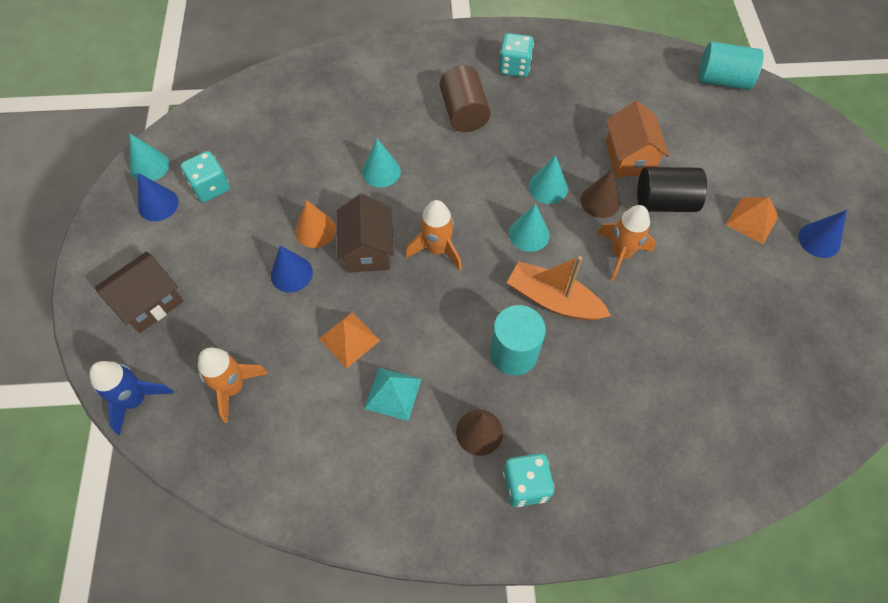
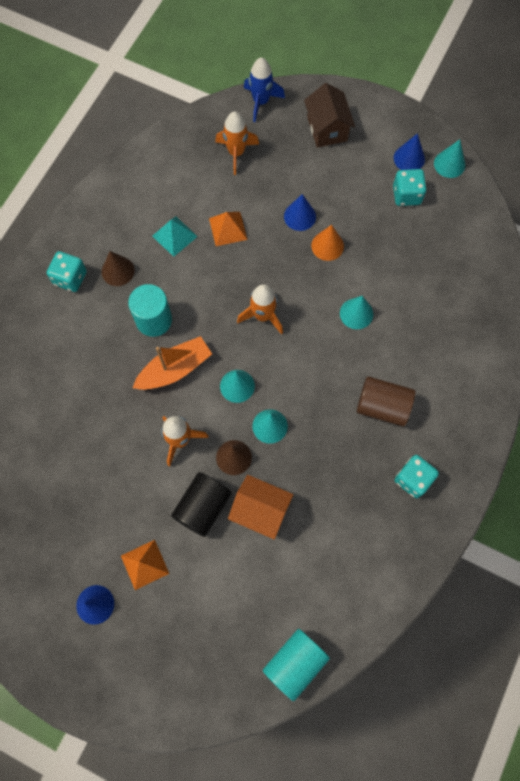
camera: 120 degrees right, 10 degrees up
brown house [336,194,394,273] -> none

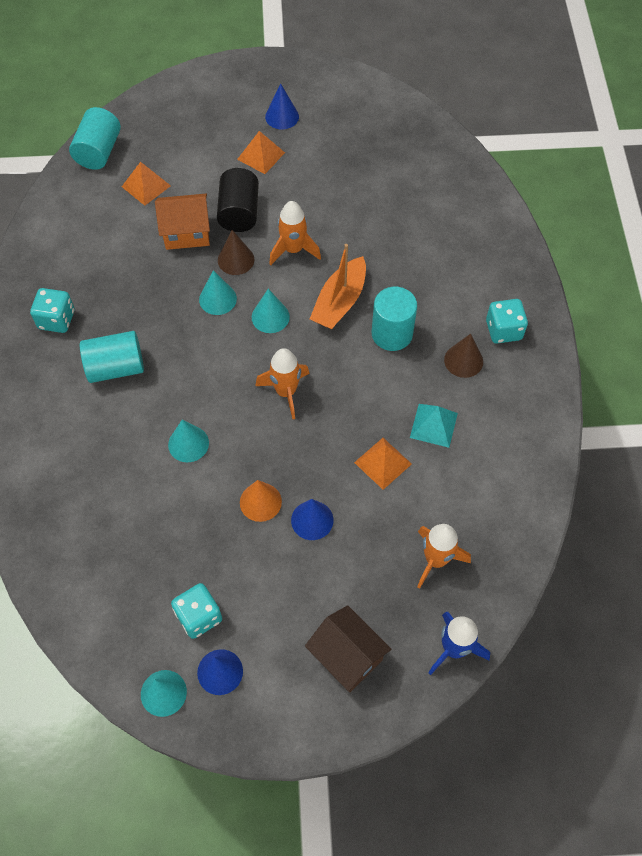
camera: 150 degrees right, 10 degrees down
brown cylinder [357,376,415,426] -> turquoise cylinder [80,331,144,383]
none -> orange pyramid [122,162,171,206]

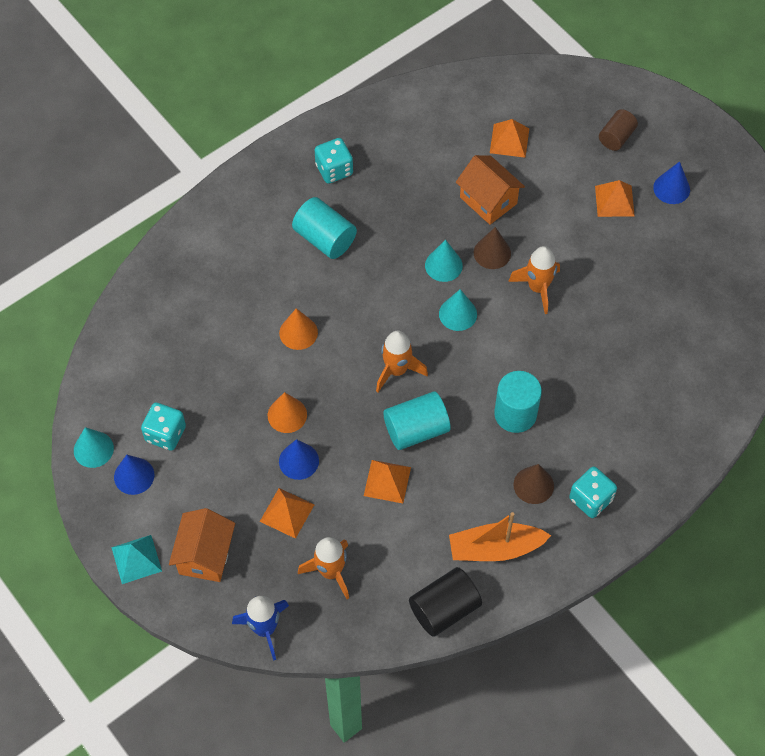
camera: 55 degrees right, 0 degrees up
turquoise cylinder [69,107,121,170] -> turquoise cylinder moved to [384,391,451,450]
turquoise cone [168,420,209,462] -> orange cone [279,308,318,350]
black cylinder [217,168,259,232] -> black cylinder moved to [409,567,482,637]
brown house [305,605,391,692] -> orange house [169,508,235,582]
orange boat [310,244,366,329] -> orange boat moved to [449,512,551,561]
turquoise pyramid [410,404,458,448] -> turquoise pyramid moved to [111,535,162,584]
none -> orange pyramid [260,488,314,539]
none -> brown cylinder [599,109,638,151]

